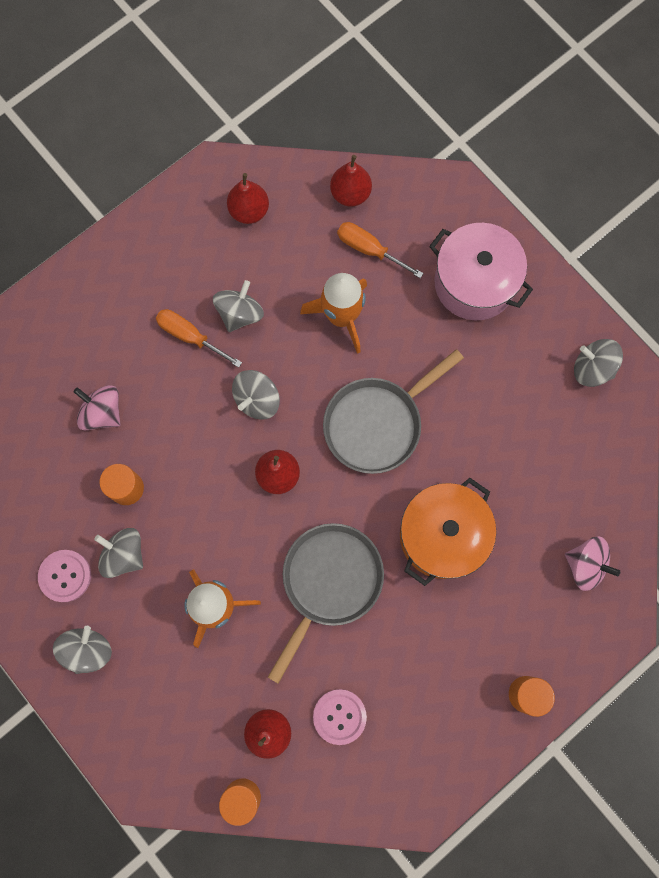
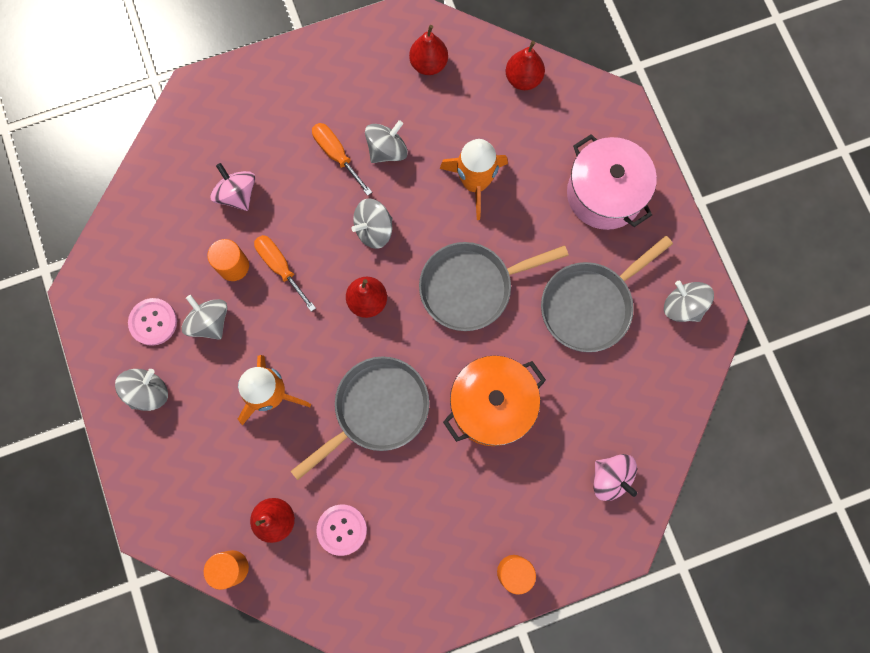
camera: 20 degrees right, 0 degrees up
orange screwdriver [337,222,424,278] -> orange screwdriver moved to [254,235,316,312]
none -> grey pan [541,236,673,352]

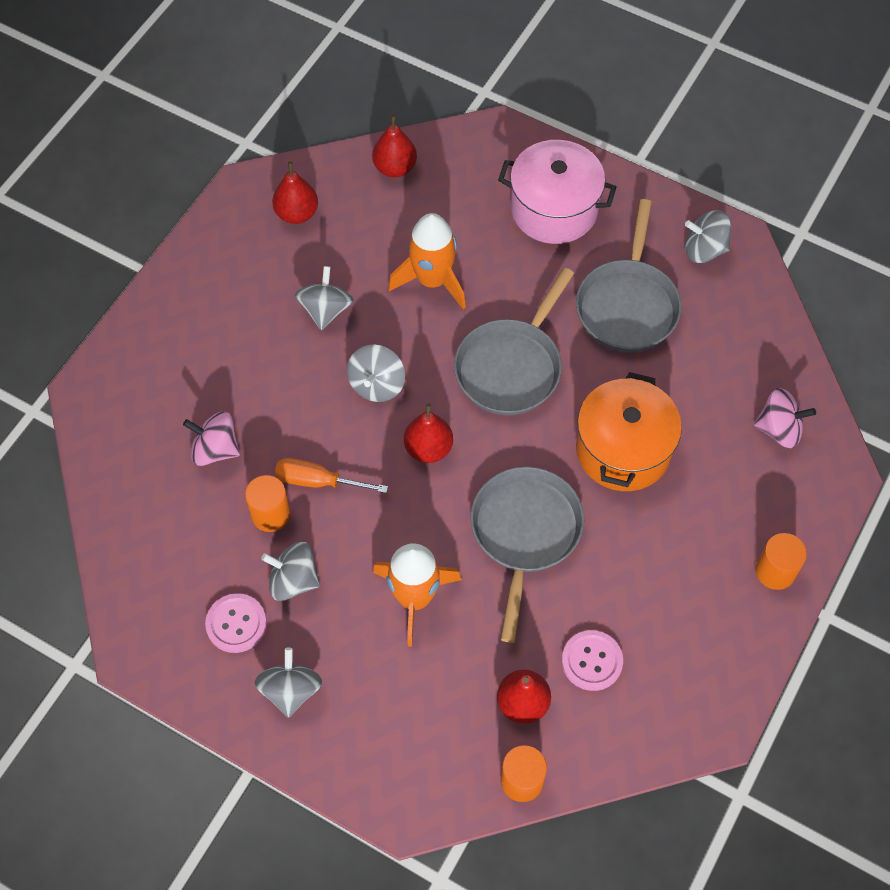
camera: 40 degrees left, 15 degrees down
orange screwdriver [312,123,372,196] -> none

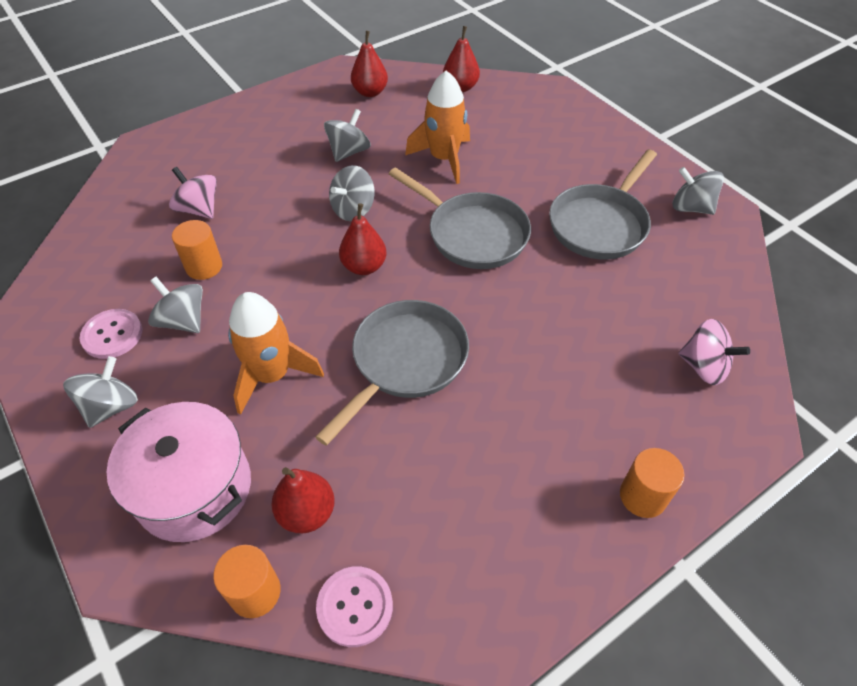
camera: 25 degrees right, 10 degrees down
orange screwdriver [275,458,388,493] -> none
grey pan [454,267,574,415] -> grey pan turned 105 degrees counterclockwise [389,167,531,269]
pink pot [498,140,616,244] -> pink pot moved to [107,402,251,542]
pink button [562,630,623,691] -> pink button moved to [316,566,393,647]
orange pot [576,372,682,491] -> none

